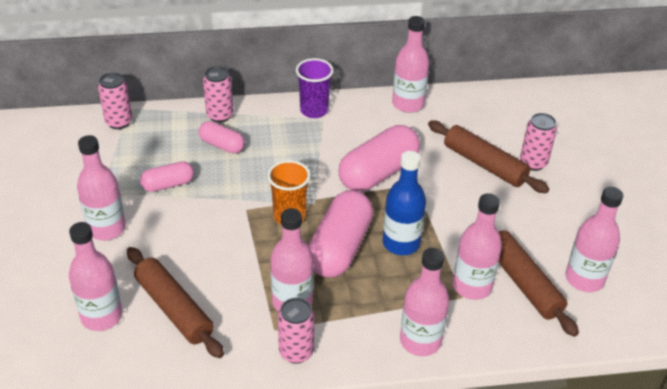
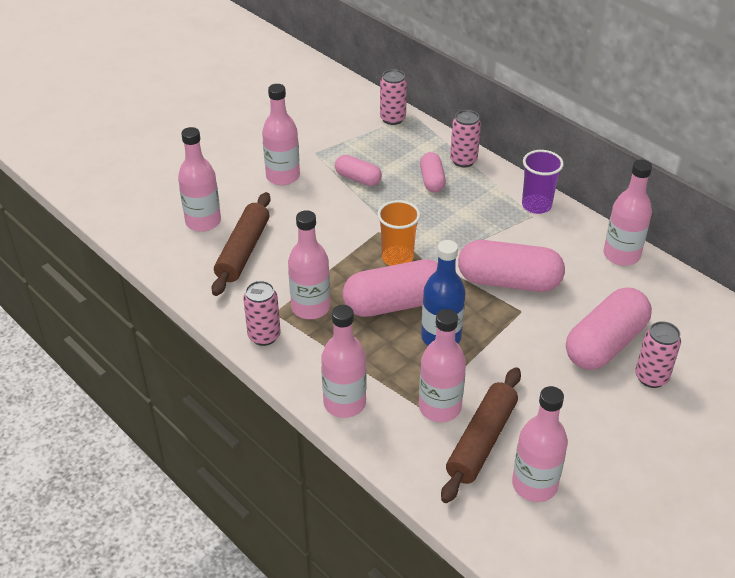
camera: 55 degrees right, 0 degrees up
brown rolling pin [428,120,549,193] -> pink capsule [566,287,652,370]

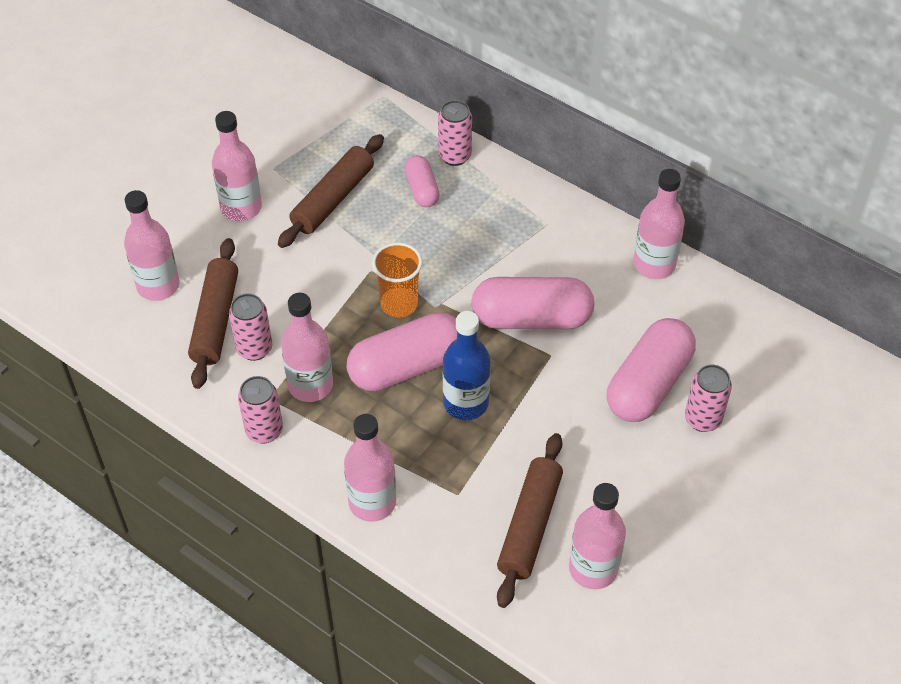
camera: 10 degrees left, 10 degrees up
pink capsule [335,155,382,186] -> brown rolling pin [278,134,384,248]
pink can [380,69,407,125] -> pink can moved to [229,293,272,361]
pink bottle [419,309,466,422] -> none
purple cup [522,150,564,214] -> none

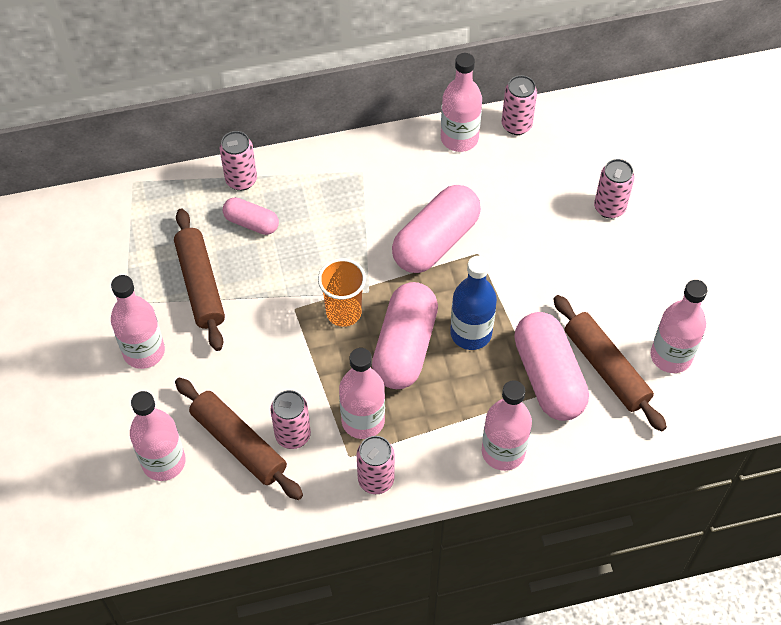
camera: 50 degrees left, 5 degrees up
pink capsule [607,318,696,422] -> pink capsule moved to [514,312,589,421]
none -> pink can [502,75,537,135]

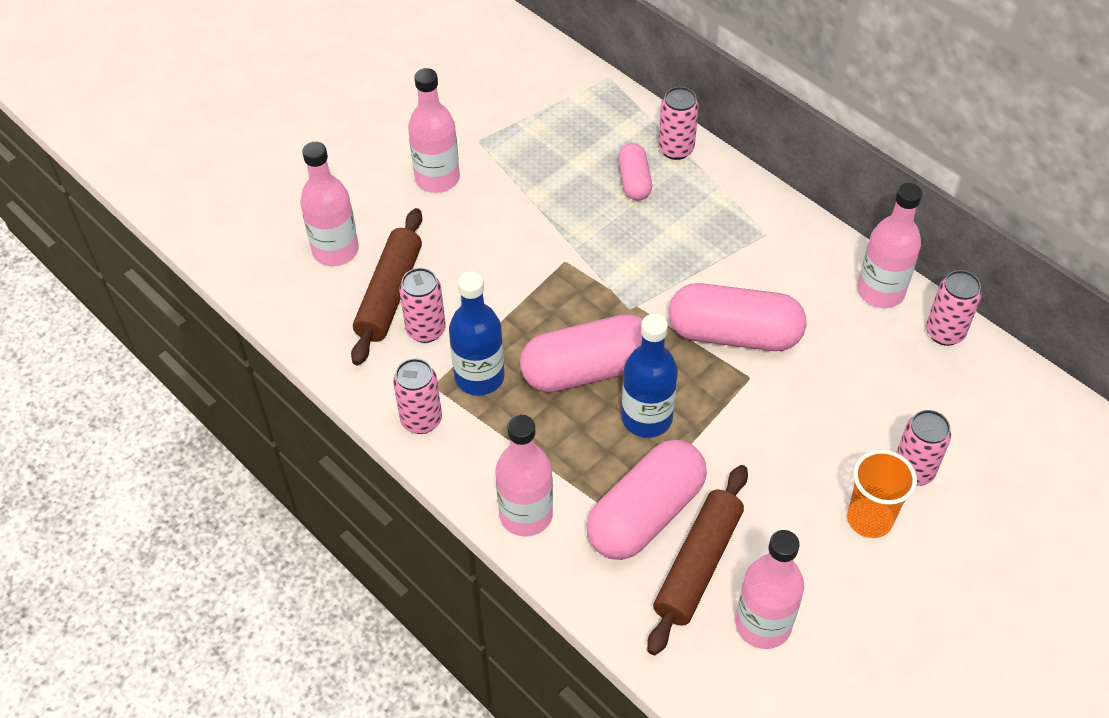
camera: 60 degrees right, 5 degrees down
brown rolling pin [174,208,225,351] -> none
orange cup [318,258,366,327] -> orange cup moved to [847,450,917,538]
pink bottle [339,348,385,439] -> blue bottle [449,271,505,395]

